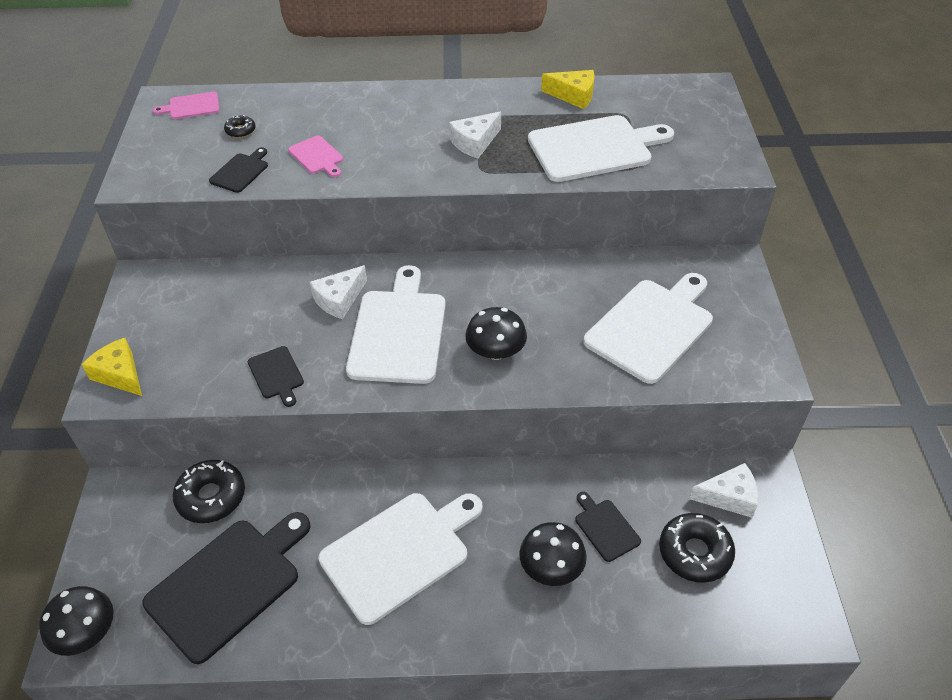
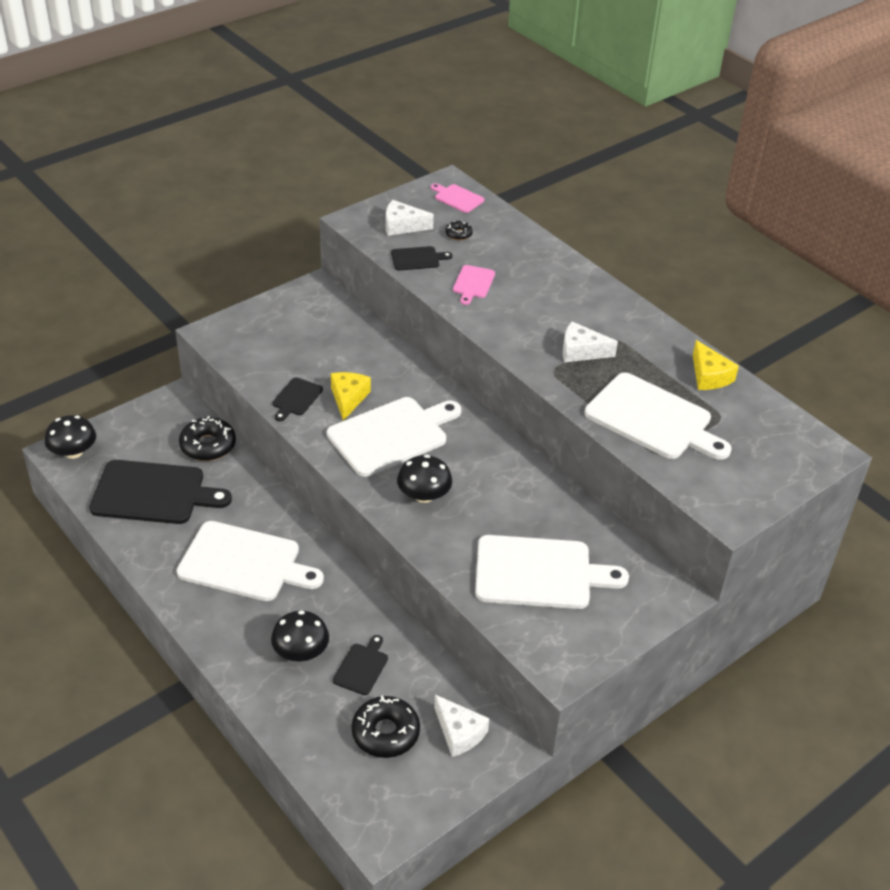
camera: 50 degrees right, 5 degrees down
yellow cheese [82,338,142,396] -> yellow cheese moved to [331,372,371,421]
white cheese [310,265,367,319] -> white cheese moved to [386,200,434,236]

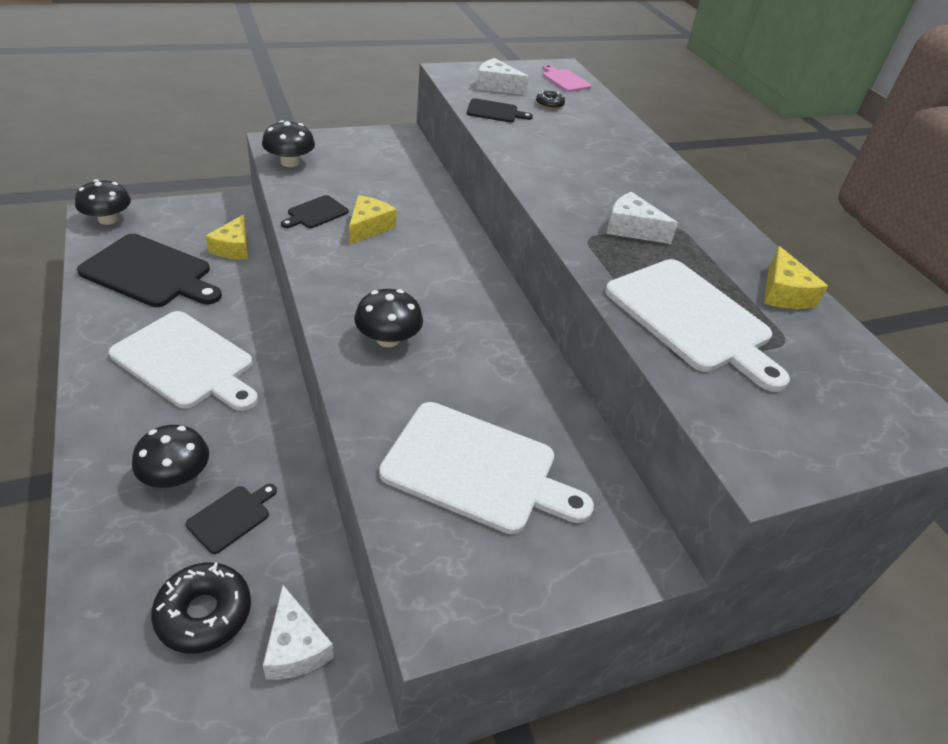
camera: 15 degrees right, 0 degrees up
black donut [179,416,236,461] -> yellow cheese [206,214,248,259]
white cutting board [327,397,461,477] -> none
pink cutting board [453,265,495,305] -> none
none -> black mushroom [262,120,315,167]

